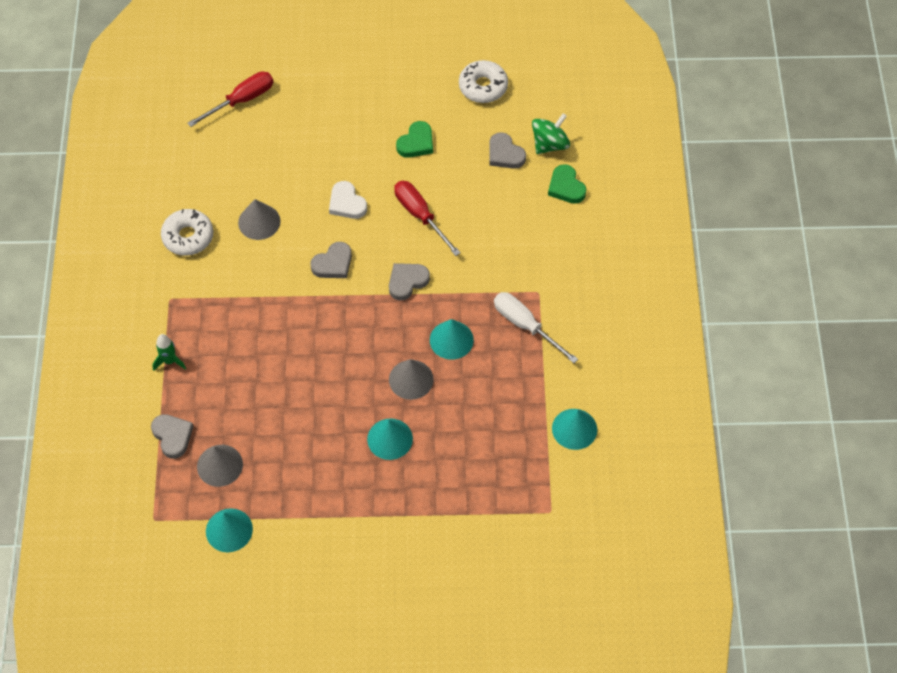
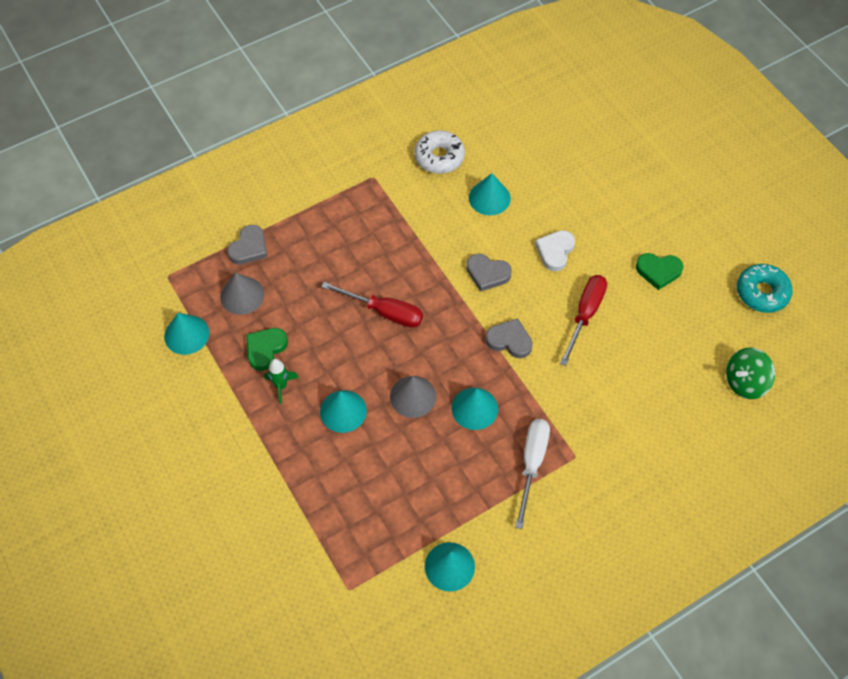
camera: 60 degrees right, 0 degrees up
green rocket [152,334,186,371] -> green rocket moved to [264,359,299,404]
red screwdriver [188,72,273,127] -> red screwdriver moved to [322,282,423,328]
grey cone [238,199,281,240] -> turquoise cone [469,173,511,215]
white donut [459,60,508,103] -> turquoise donut [737,264,793,313]
grey heart [489,132,526,169] -> none
green spinning top [532,113,570,154] -> green spinning top turned 135 degrees clockwise [726,347,775,399]
green heart [548,164,586,204] -> green heart moved to [246,328,288,371]

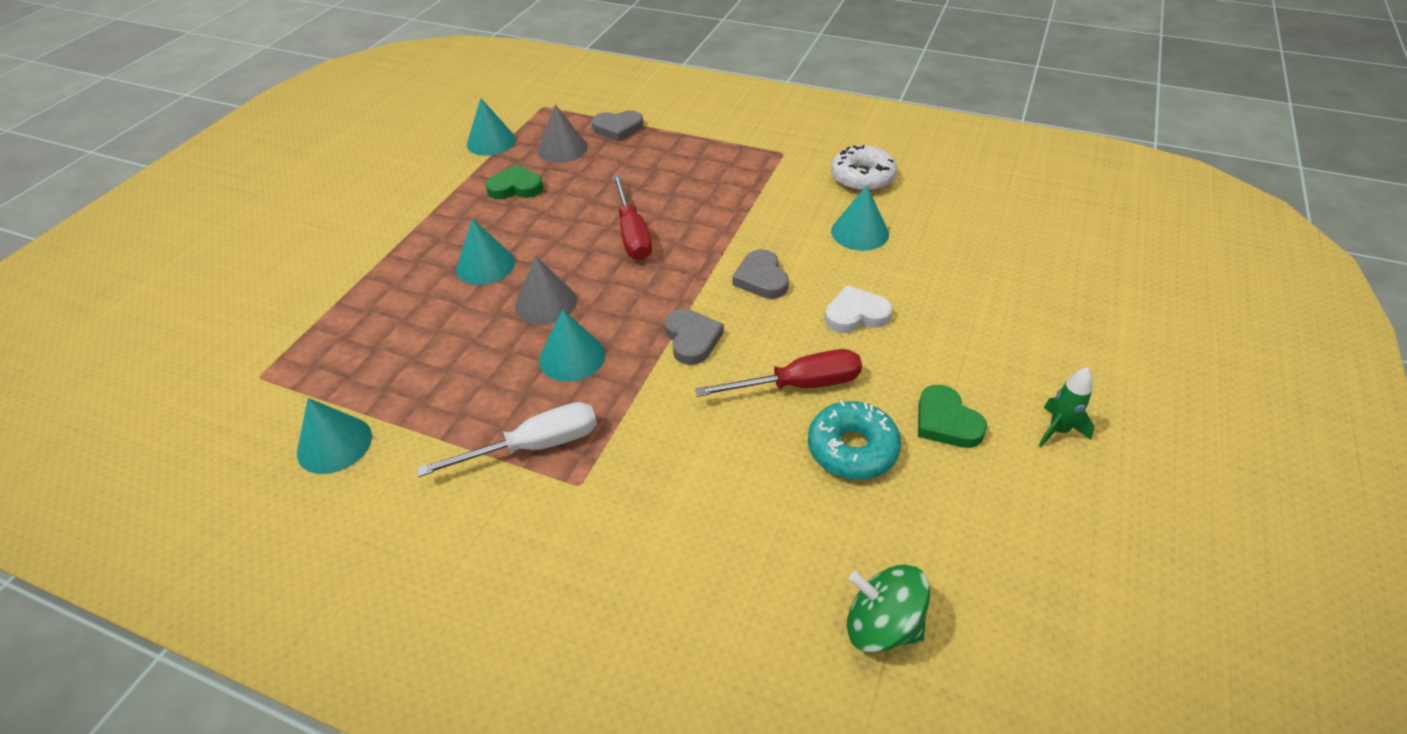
camera: 55 degrees right, 15 degrees down
green rocket [264,359,299,404] -> green rocket moved to [1039,367,1095,447]
turquoise donut [737,264,793,313] -> turquoise donut moved to [808,400,901,480]

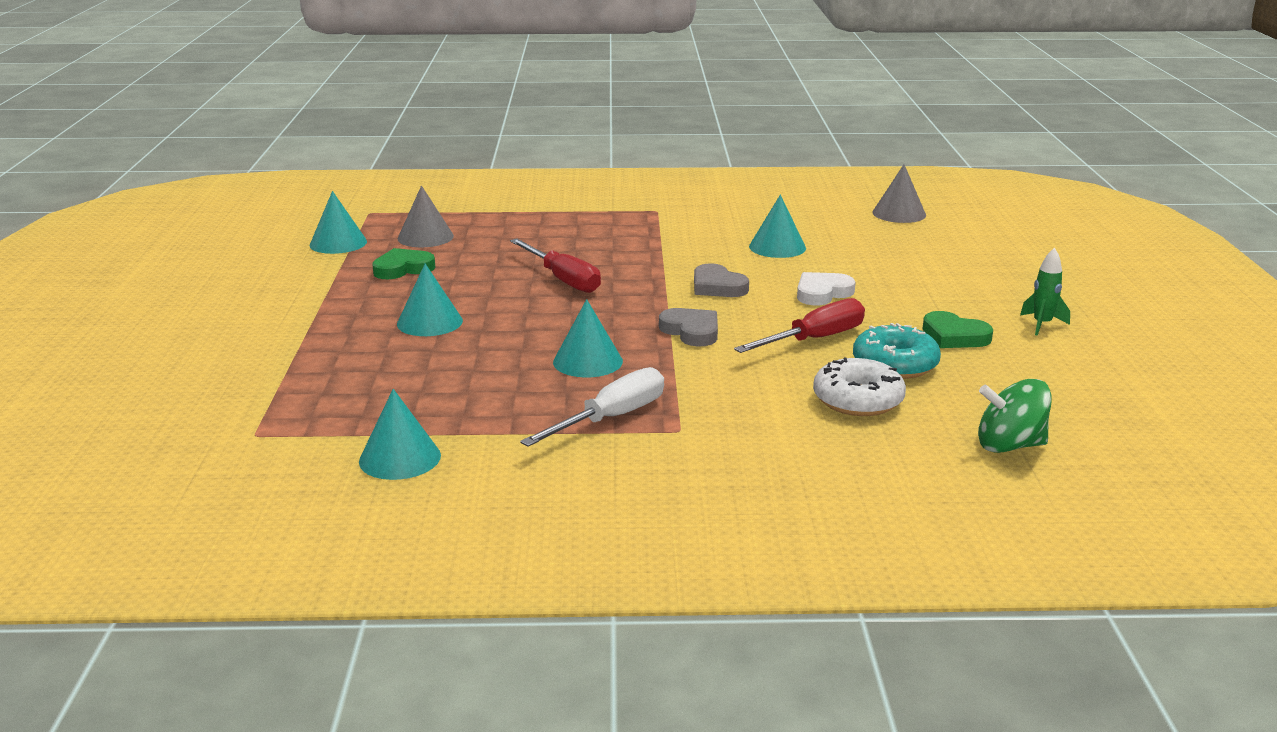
camera: 25 degrees left, 20 degrees down
grey cone [515,256,577,325] -> grey cone moved to [872,164,926,223]
grey heart [592,110,644,142] -> none
white donut [831,145,897,192] -> white donut moved to [813,358,906,416]

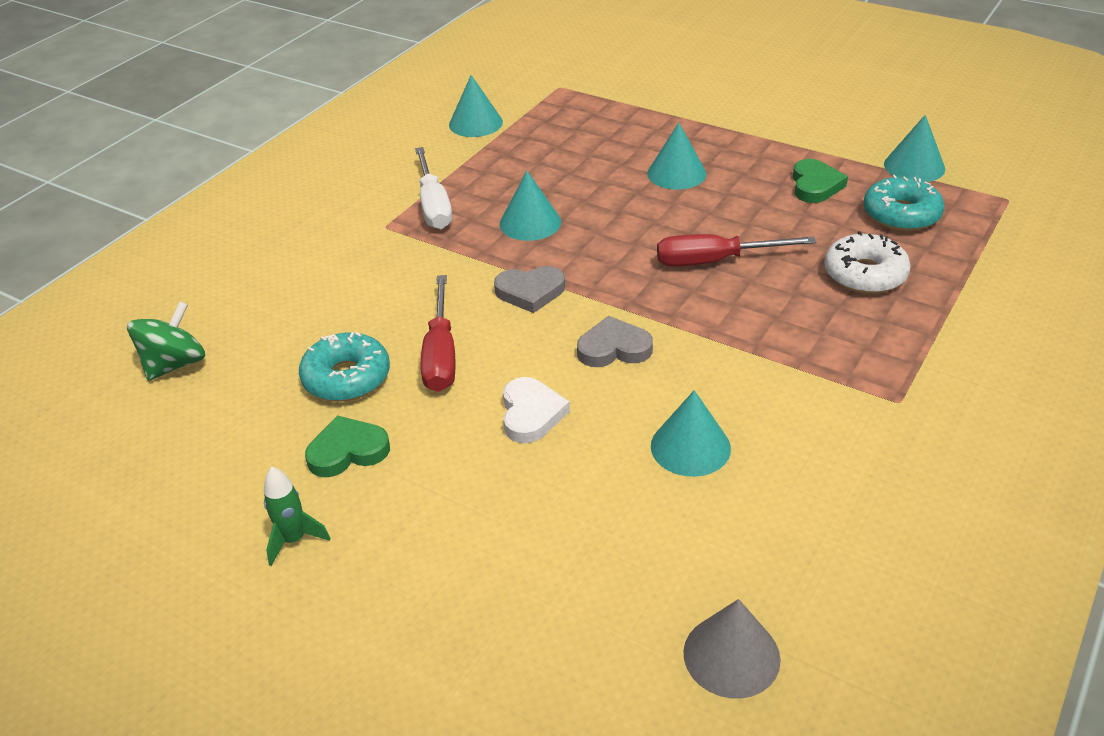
camera: 125 degrees right, 15 degrees up
grey cone [398,185,454,247] -> turquoise donut [863,175,944,231]
white donut [813,358,906,416] -> white donut moved to [824,231,911,294]

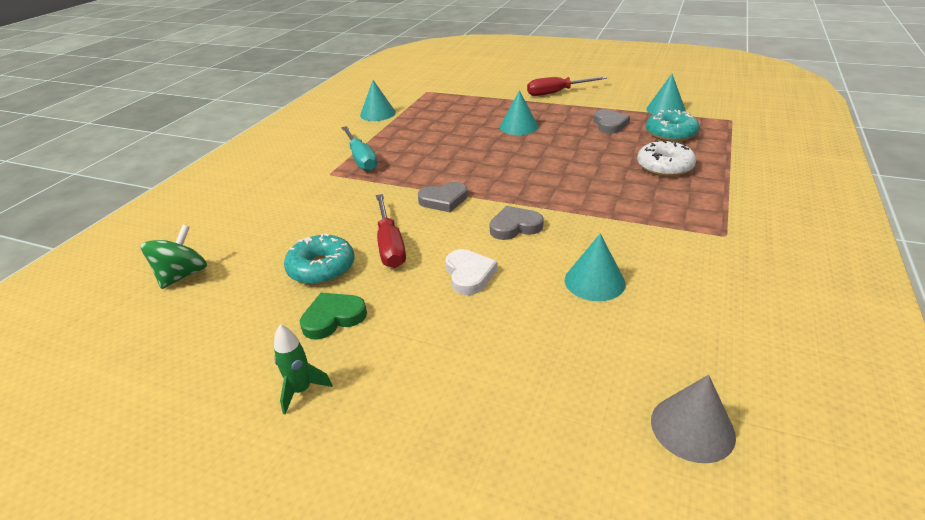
camera: 10 degrees left, 5 degrees down
white screwdriver [415,147,452,229] -> turquoise screwdriver [341,126,377,171]
turquoise cone [499,171,561,241] -> none
red screwdriver [657,234,816,267] -> red screwdriver moved to [527,76,607,96]
green heart [793,159,848,203] -> grey heart [593,109,630,133]

